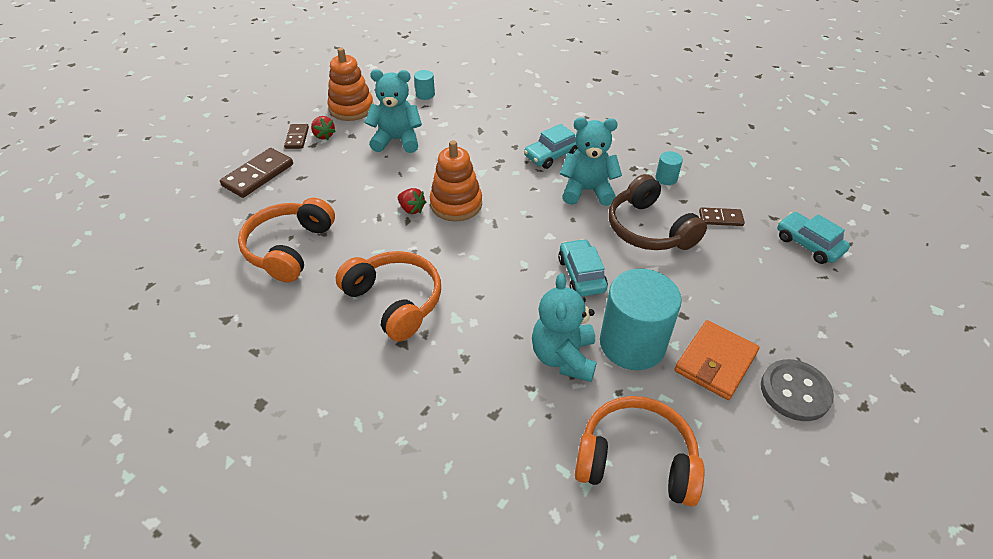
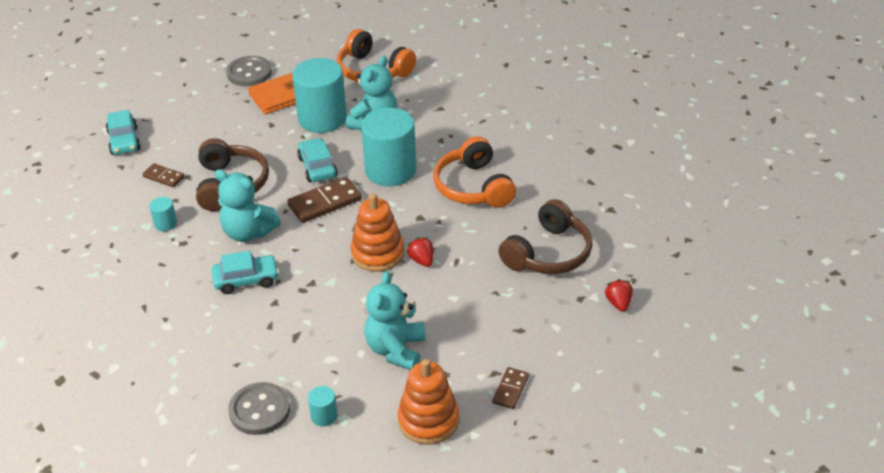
camera: 155 degrees left, 5 degrees down
brown domino [220,148,293,198] -> brown domino moved to [287,177,362,223]
orange headphones [238,198,335,283] -> brown headphones [498,199,593,274]
red strawberry [311,116,336,140] -> red strawberry moved to [605,279,633,312]
turquoise teddy bear [365,69,422,153] -> turquoise teddy bear turned 75 degrees clockwise [364,271,425,370]
turquoise car [558,239,608,297] -> turquoise car turned 150 degrees clockwise [297,138,338,182]
none -> grey button [228,382,290,435]
none -> turquoise cylinder [361,107,417,186]

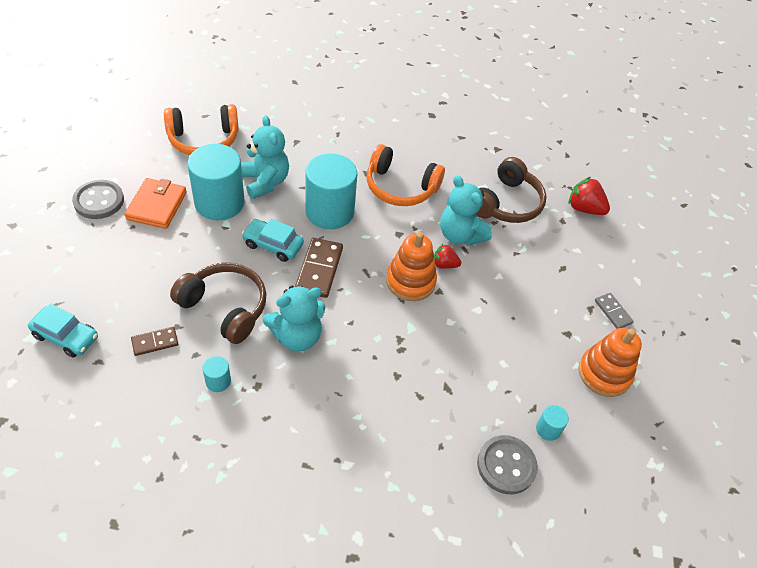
camera: 55 degrees left, 10 degrees up
turquoise car [212,251,279,294] -> none
turquoise teddy bear [364,271,425,370] -> turquoise teddy bear moved to [440,175,492,245]
brown domino [492,367,529,409] -> grey domino [595,293,634,329]
brown headphones [498,199,593,274] -> brown headphones turned 45 degrees clockwise [476,157,547,223]
red strawberry [605,279,633,312] -> red strawberry [569,177,610,215], size x1.58

